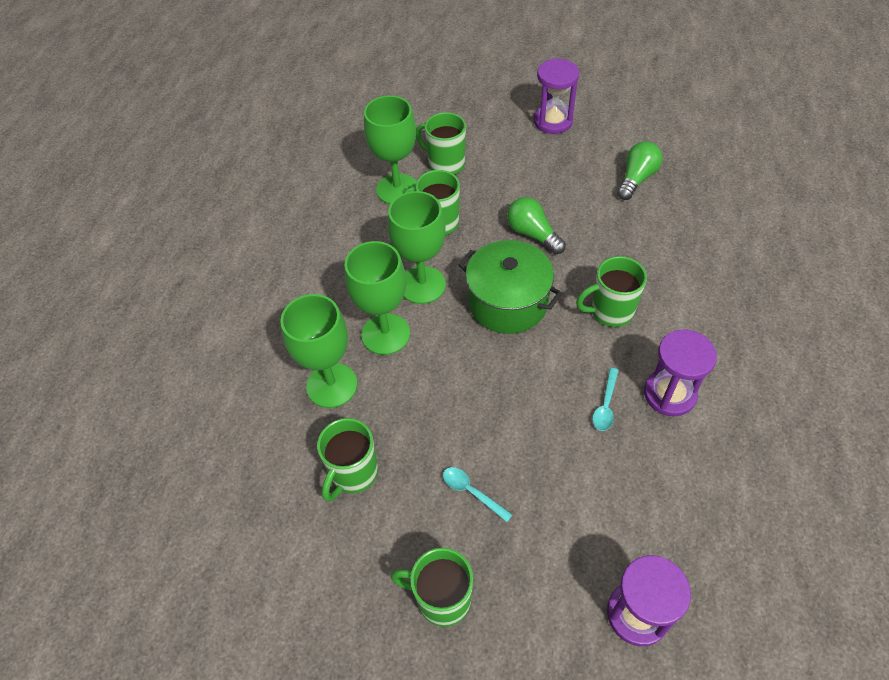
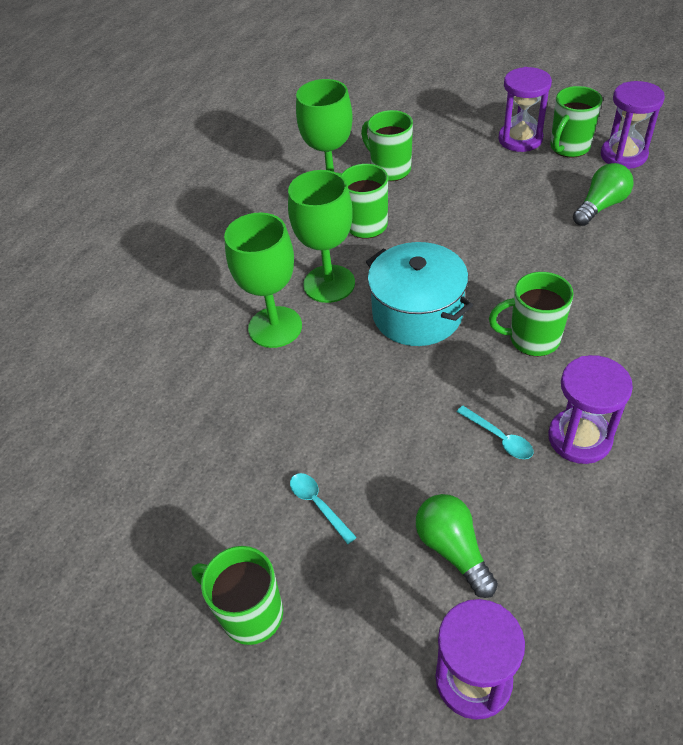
camera: 15 degrees right, 5 degrees down
green goblet [280,294,357,408] -> none
green mug [317,418,378,502] -> green mug moved to [550,86,603,158]
green pot [458,240,562,334] -> turquoise pot [366,242,473,346]
green light bulb [507,197,566,254] -> green light bulb moved to [416,494,498,598]
turquoise spoon [592,368,619,431] -> turquoise spoon turned 75 degrees counterclockwise [457,406,534,459]
none -> purple hourglass [601,81,665,169]

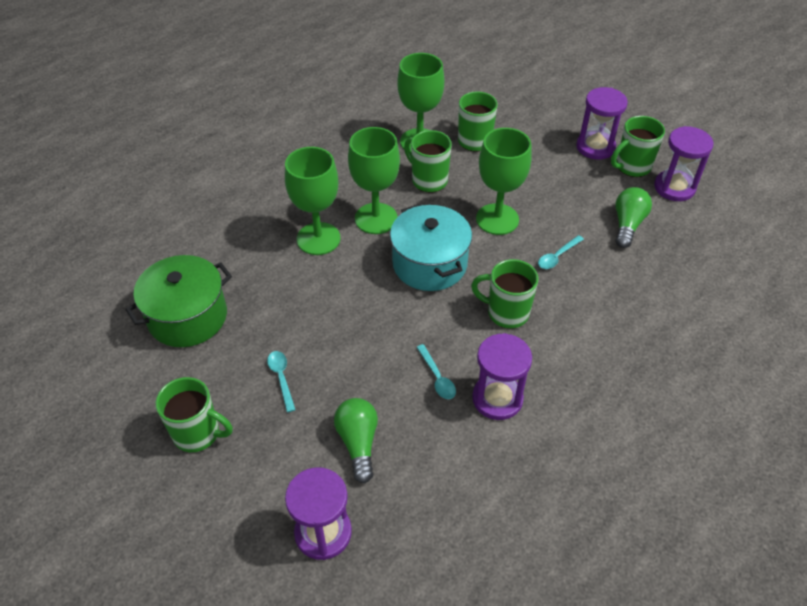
camera: 15 degrees right, 0 degrees up
green mug [191,546,283,645] -> green mug turned 150 degrees clockwise [155,377,233,452]
green light bulb [573,163,633,226] -> green light bulb turned 45 degrees counterclockwise [616,187,652,248]
none -> green pot [125,255,232,347]
none -> green goblet [476,128,532,235]
none -> turquoise spoon [538,235,584,269]

